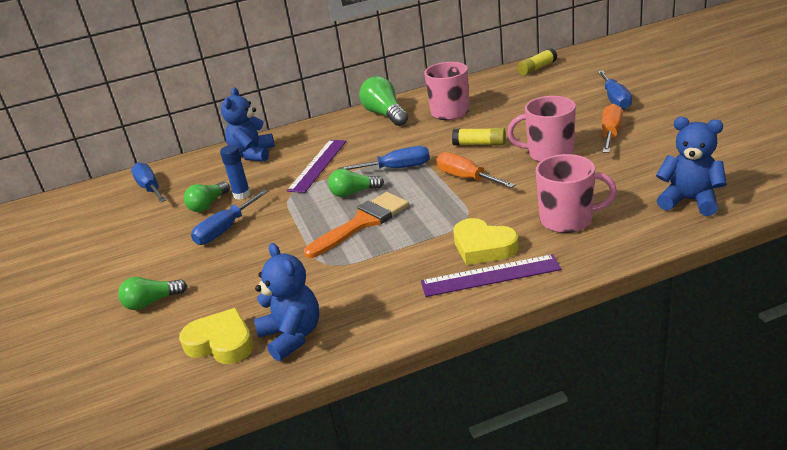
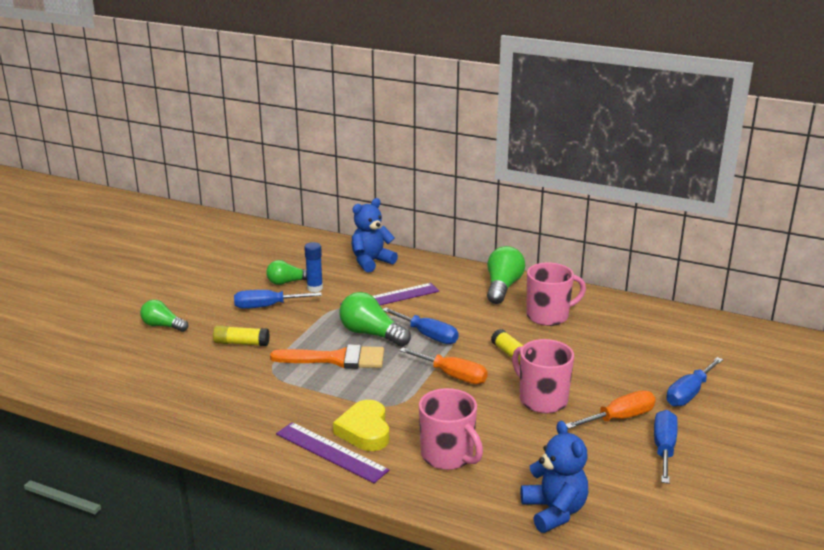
camera: 40 degrees right, 5 degrees down
blue screwdriver [131,163,166,202] -> blue screwdriver moved to [654,410,678,484]
yellow heart [179,308,253,364] -> none
blue teddy bear [254,243,319,361] -> none
green light bulb [328,169,384,197] -> green light bulb [340,292,411,347], size x1.52
orange screwdriver [436,152,516,188] -> orange screwdriver turned 120 degrees clockwise [399,347,488,384]
yellow glue stick [517,48,557,76] -> yellow glue stick moved to [213,325,270,346]

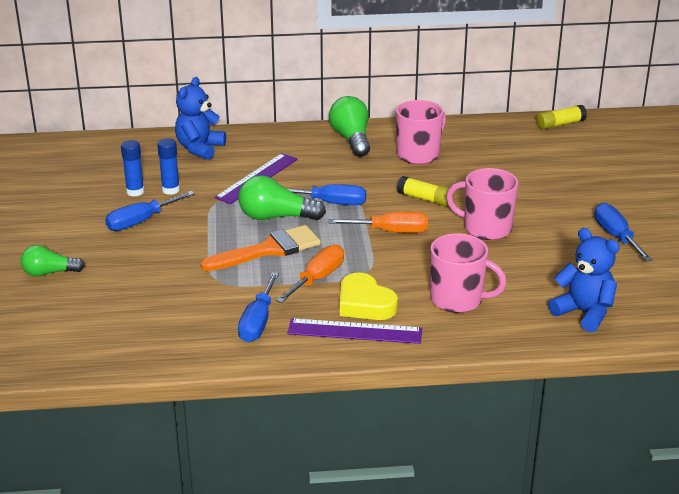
camera: 30 degrees left, 5 degrees up
yellow glue stick [213,325,270,346] -> yellow glue stick moved to [536,105,587,129]
green light bulb [266,260,307,285] -> blue glue stick [121,140,144,197]
orange screwdriver [566,391,656,429] -> orange screwdriver moved to [276,245,344,303]
blue screwdriver [666,357,723,407] -> blue screwdriver moved to [238,272,279,342]

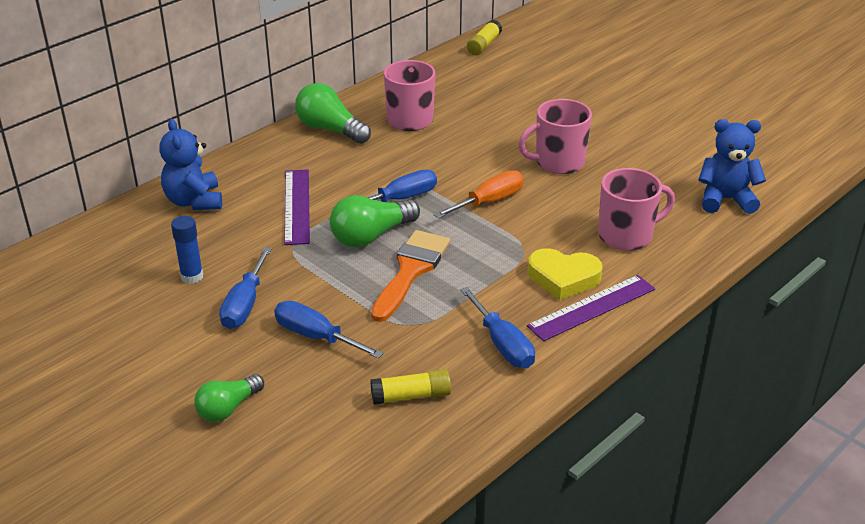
camera: 40 degrees left, 5 degrees up
blue glue stick [157,138,180,195] -> none
orange screwdriver [276,245,344,303] -> none
yellow glue stick [397,176,454,207] -> yellow glue stick moved to [370,369,451,405]
blue screwdriver [594,203,653,262] -> blue screwdriver moved to [274,301,384,359]

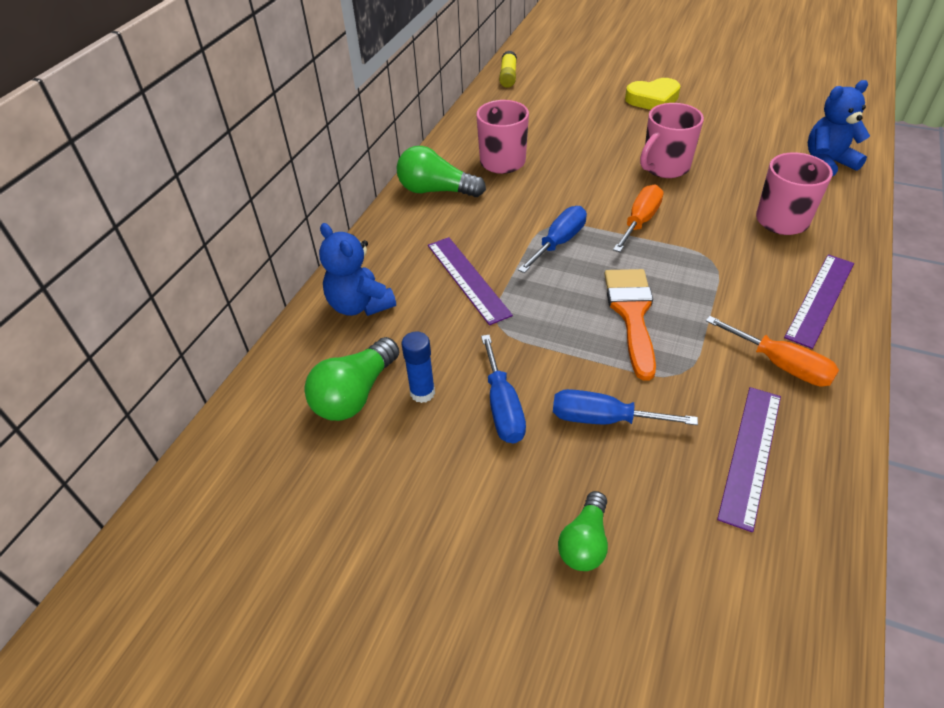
camera: 20 degrees left, 10 degrees up
green light bulb [330,195,420,247] -> green light bulb moved to [304,337,399,421]
yellow glue stick [370,369,451,405] -> purple ruler [717,387,781,532]
blue screwdriver [460,287,535,368] -> orange screwdriver [706,316,839,386]
yellow heart [528,248,603,300] -> yellow heart moved to [625,78,681,110]

